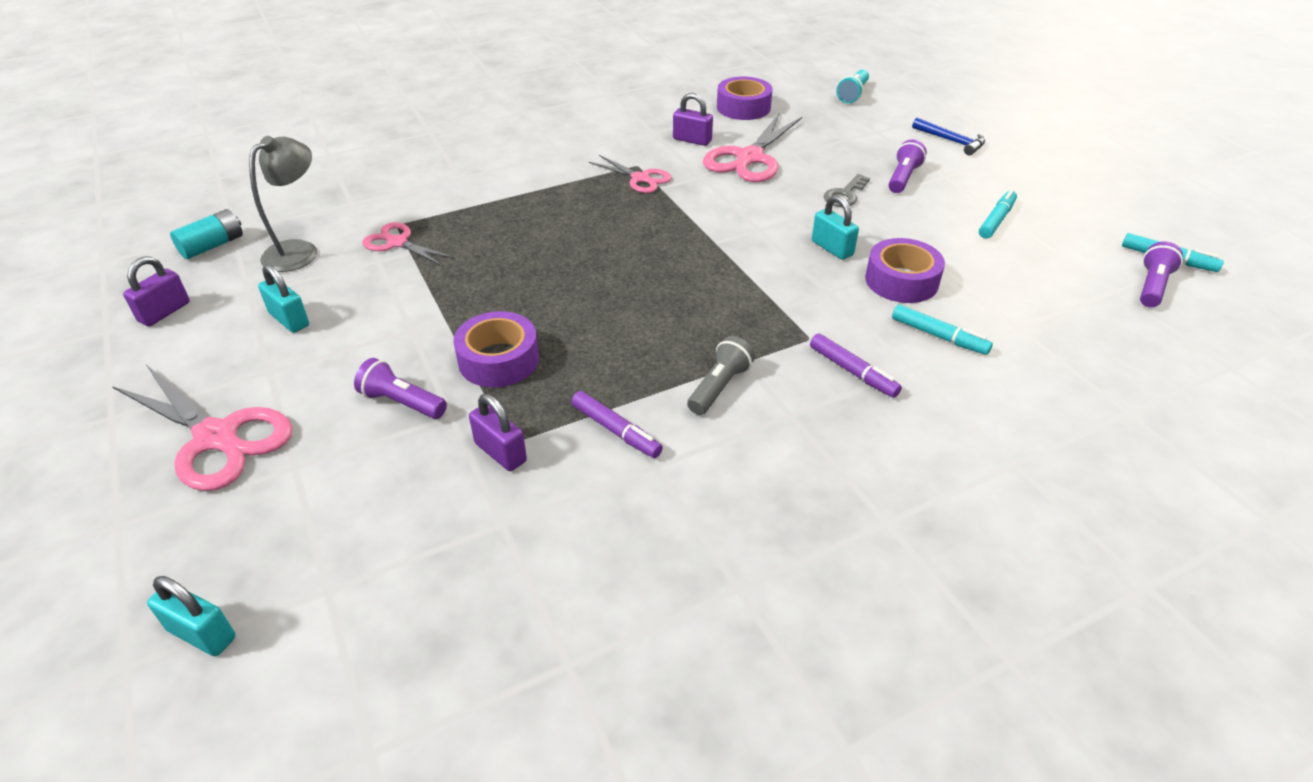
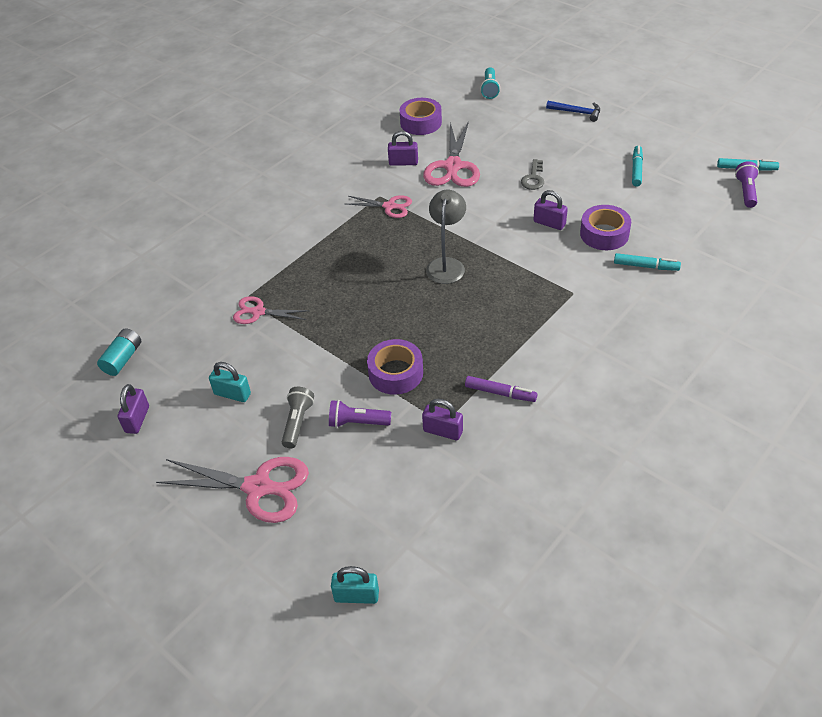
camera: 20 degrees left, 5 degrees up
grey lamp [249,136,317,272] -> grey lamp moved to [426,190,466,284]
grey flashlight [687,336,755,415] -> grey flashlight moved to [282,387,314,448]
purple marker [810,333,902,398] -> none
turquoise padlock [812,195,859,260] -> purple padlock [533,190,568,230]
purple flashlight [888,139,927,193] -> none

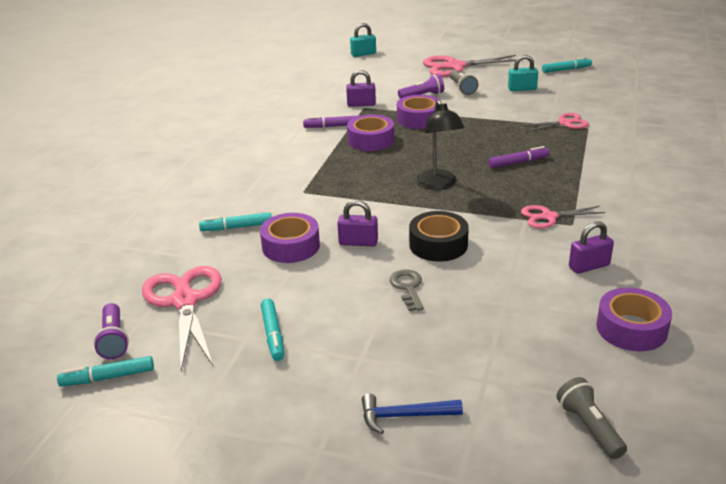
camera: 155 degrees right, 15 degrees down
turquoise battery [97,328,141,376] -> none
purple padlock [117,384,149,434] -> turquoise marker [542,57,592,73]
pink scissors [423,121,480,187] -> pink scissors moved to [142,266,222,370]
grey lamp [426,190,466,284] -> black lamp [416,100,465,190]
turquoise flashlight [480,67,500,99] -> grey flashlight [556,377,627,459]
none -> purple tape [347,114,394,151]
none -> black tape [409,211,469,262]
none -> purple marker [488,146,549,168]

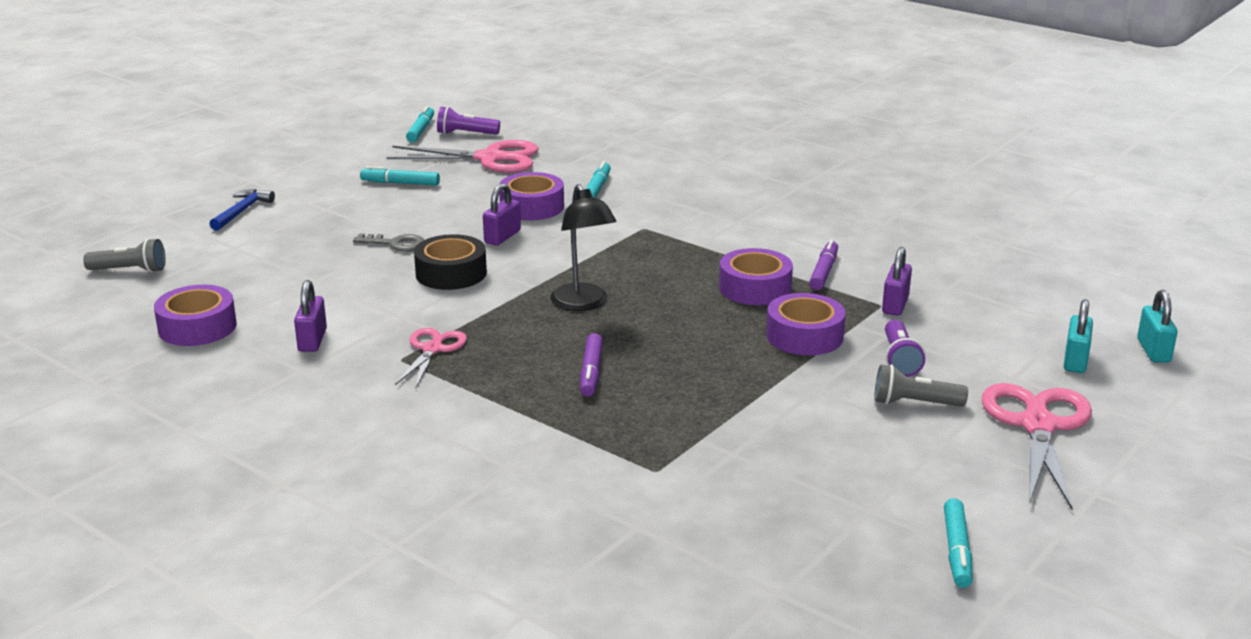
camera: 110 degrees right, 5 degrees down
black lamp [416,100,465,190] -> black lamp turned 120 degrees counterclockwise [550,184,617,311]
turquoise padlock [508,55,538,91] -> turquoise padlock moved to [1064,299,1093,373]
pink scissors [520,113,589,132] -> none

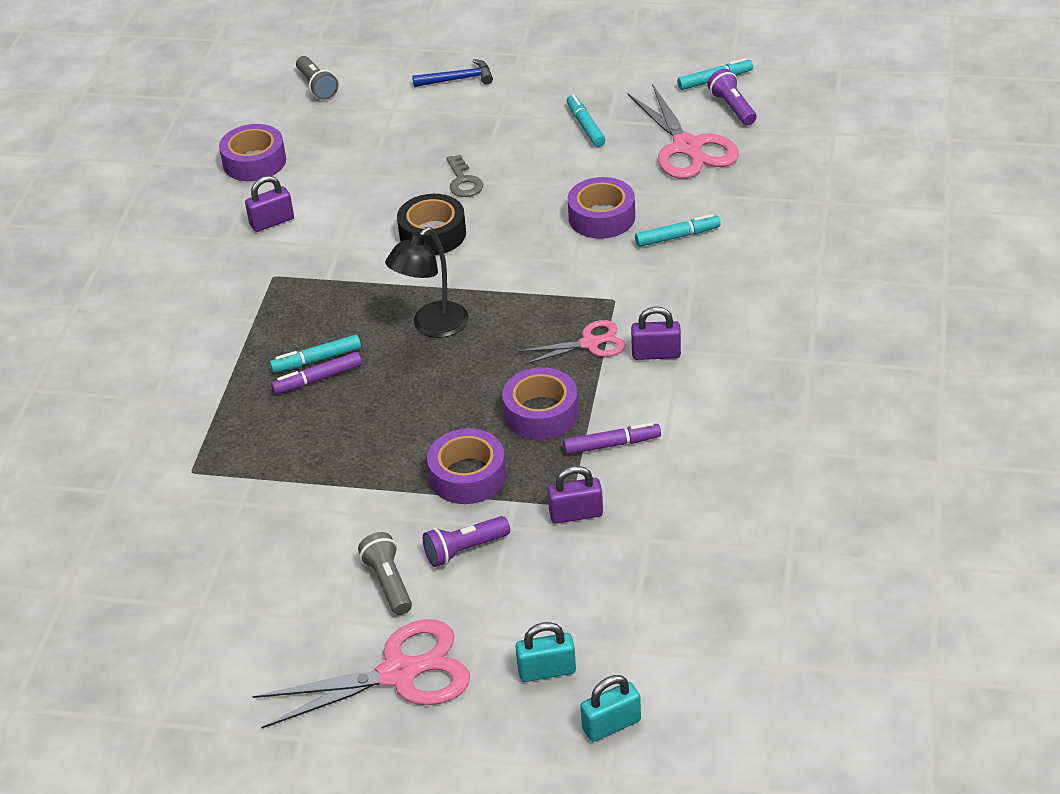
camera: 65 degrees right, 15 degrees up
pink scissors [395,328,467,387] -> pink scissors moved to [518,320,626,365]
purple padlock [483,183,521,245] -> purple padlock moved to [631,306,681,360]
turquoise marker [944,498,973,588] -> turquoise marker moved to [270,335,361,373]

